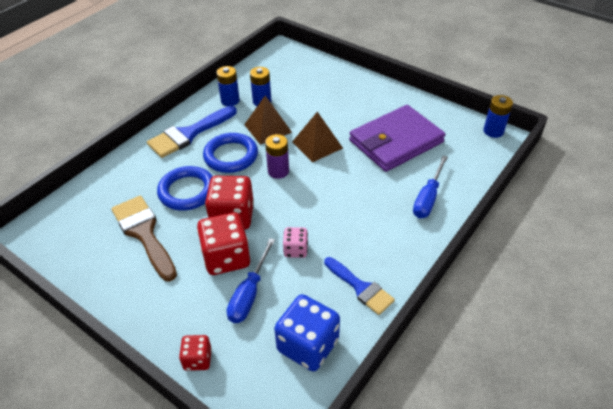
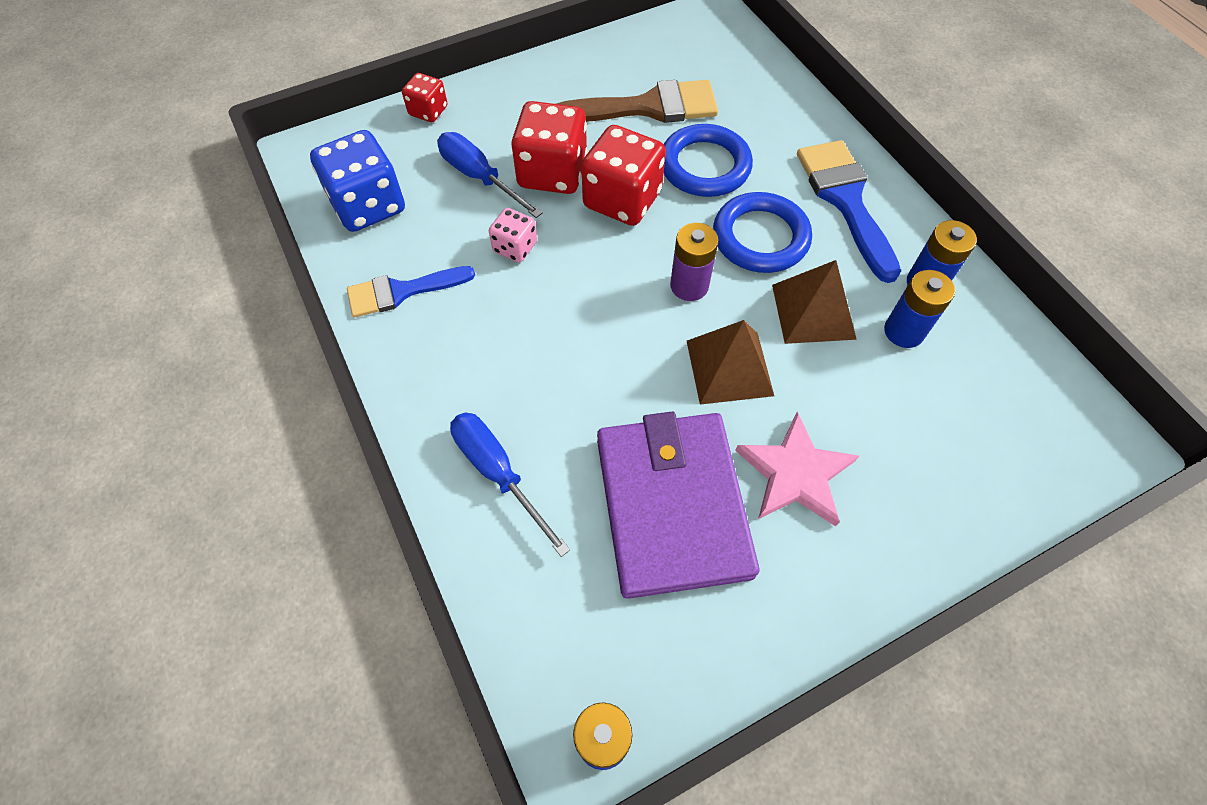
camera: 115 degrees right, 15 degrees up
none -> pink star [735,412,859,526]

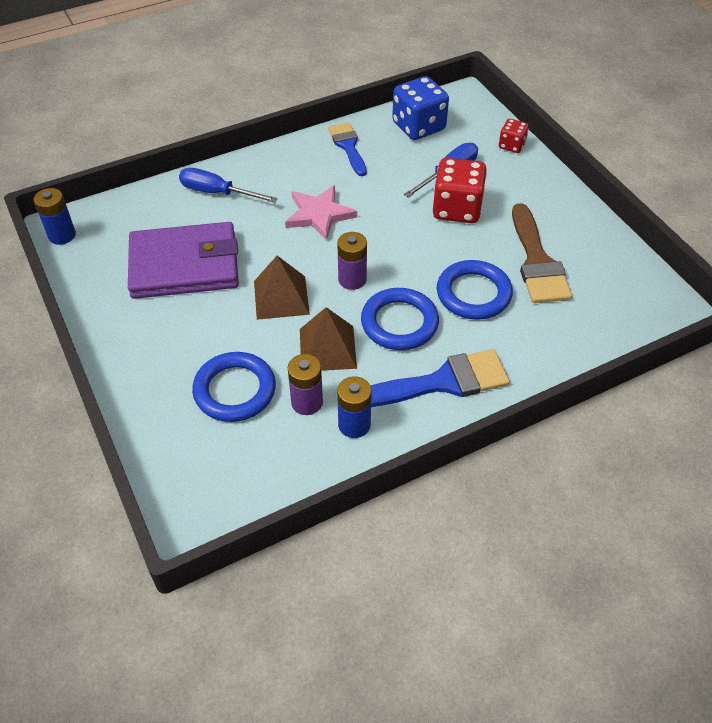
camera: 90 degrees right, 10 degrees down
blue screwdriver [450,413,570,557] -> blue screwdriver turned 120 degrees counterclockwise [179,168,278,203]
pink dice [489,208,537,263] -> none
red dice [581,125,666,226] -> none
pink star [735,412,859,526] -> pink star moved to [285,185,357,241]
blue battery [884,270,955,348] -> purple battery [288,354,323,415]
none -> blue ring [192,352,276,422]

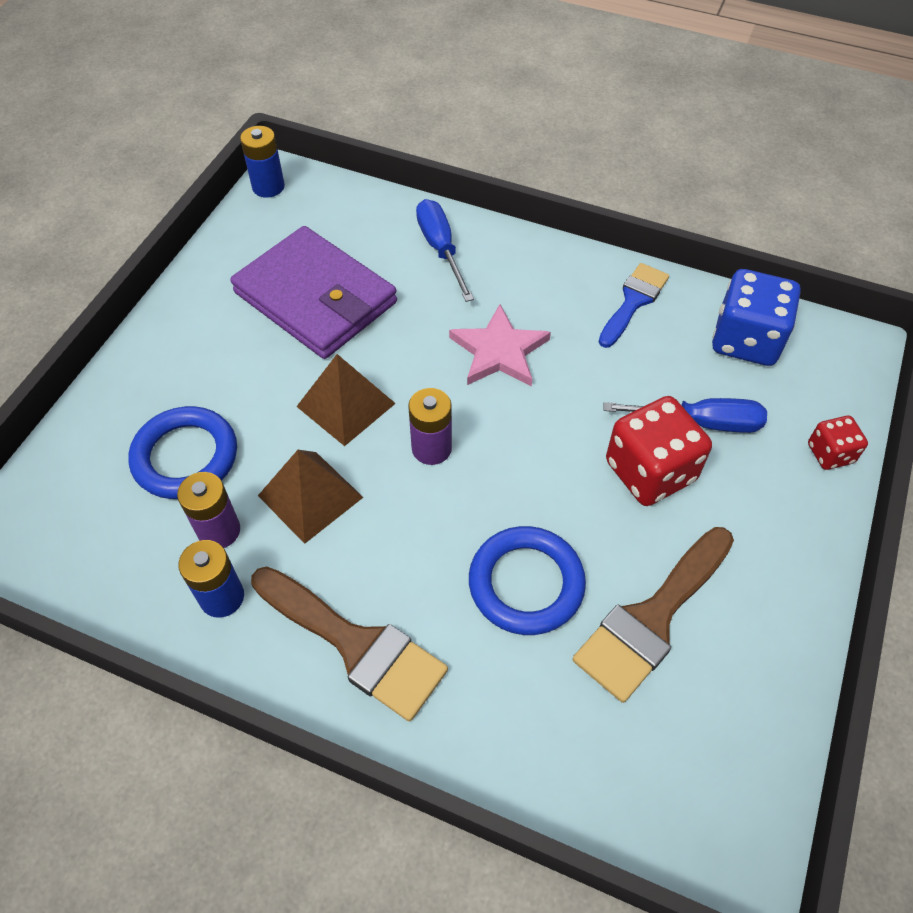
camera: 50 degrees right, 5 degrees up
blue ring [361,288,439,350] -> none
blue brush [371,349,510,407] -> brown brush [251,566,448,721]

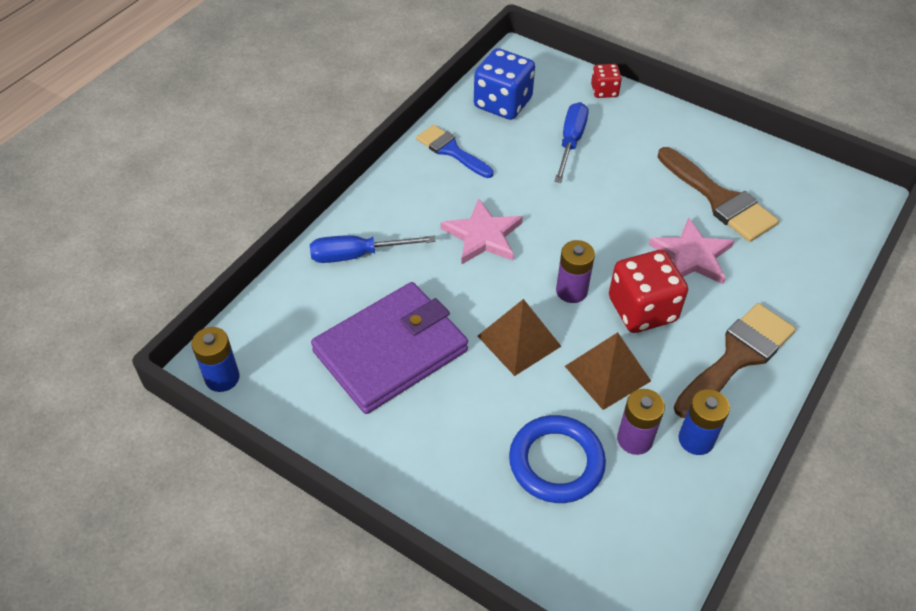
camera: 80 degrees left, 5 degrees down
blue ring [469,526,586,635] -> pink star [649,217,734,284]
red dice [606,396,712,506] -> red dice moved to [609,250,688,333]

